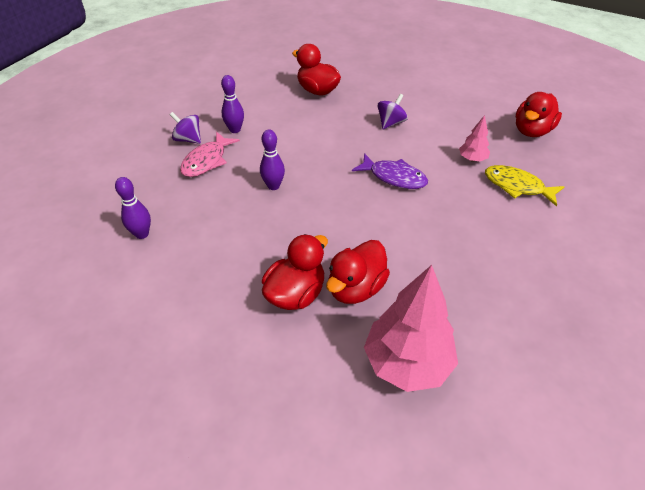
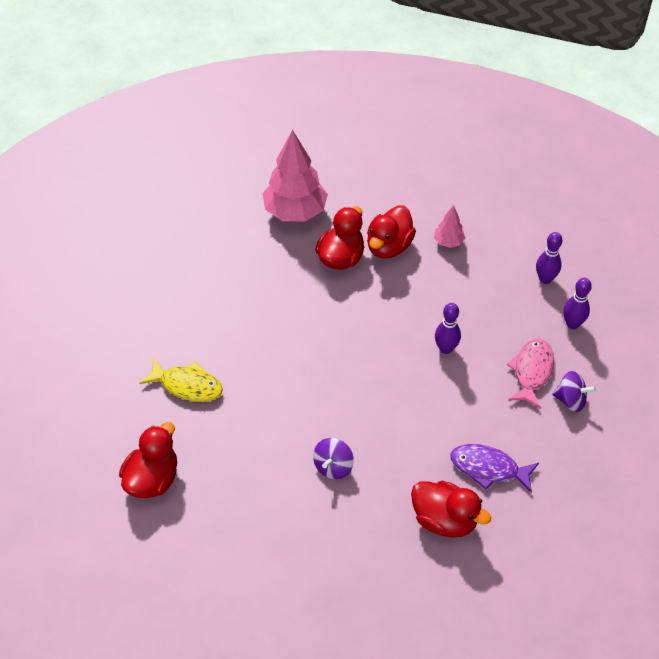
camera: 170 degrees right, 5 degrees up
purple bowling pin [221,75,244,133] -> purple bowling pin moved to [564,278,592,329]
purple fish [352,153,428,189] -> purple fish moved to [450,444,539,493]
pink tree [459,115,490,162] -> pink tree moved to [434,205,466,248]

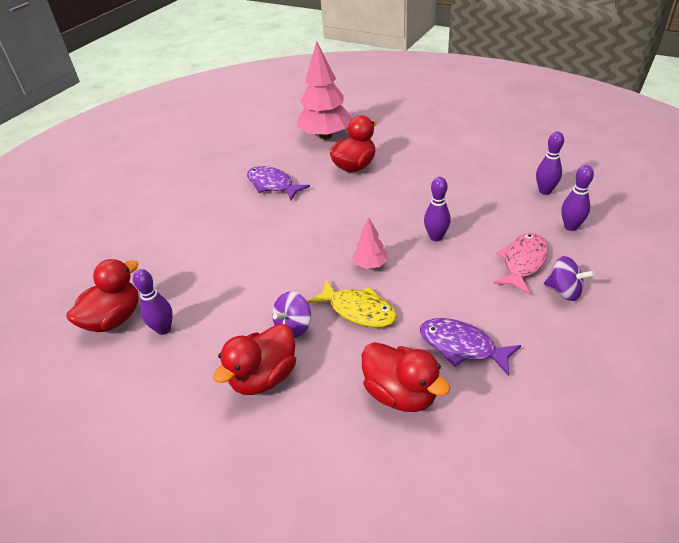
camera: 15 degrees right, 10 degrees down
yellow fish [139,358,223,402] -> yellow fish moved to [307,279,397,327]
red duck [367,205,416,259] -> red duck moved to [213,324,296,395]
pink tree [434,205,466,248] -> pink tree moved to [352,217,387,269]
none -> purple bowling pin [133,269,173,335]
none -> purple fish [247,166,310,200]

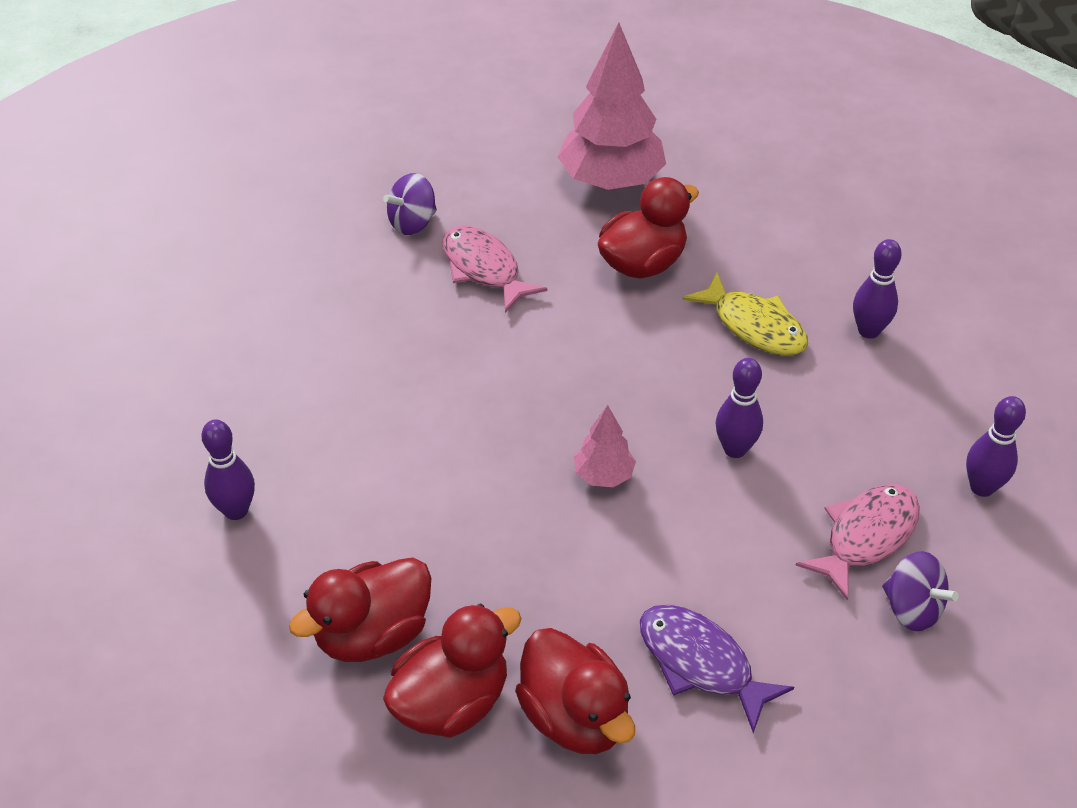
camera: 10 degrees right, 5 degrees up
red duck [67,259,139,332] -> red duck moved to [383,603,521,738]
purple fish [247,166,310,200] -> pink fish [442,226,547,313]
purple spinning top [272,292,311,338] -> purple spinning top moved to [383,173,437,235]
yellow fish [307,279,397,327] -> yellow fish moved to [682,272,808,356]
purple bowling pin [536,132,564,195] -> purple bowling pin moved to [853,239,902,339]

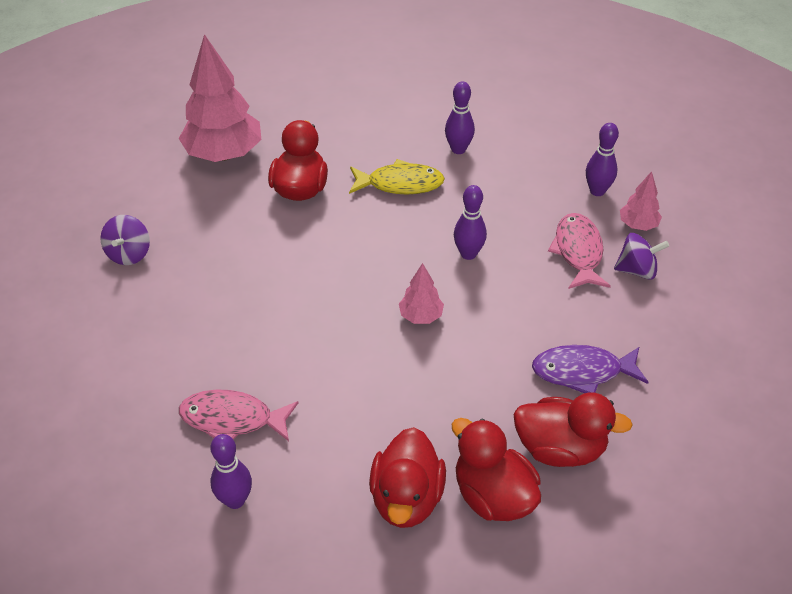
camera: 45 degrees left, 0 degrees up
red duck [383,603,521,738] -> red duck turned 45 degrees counterclockwise [452,418,541,521]
pink fish [442,226,547,313] -> pink fish moved to [179,389,298,441]
none -> pink tree [620,171,662,231]

